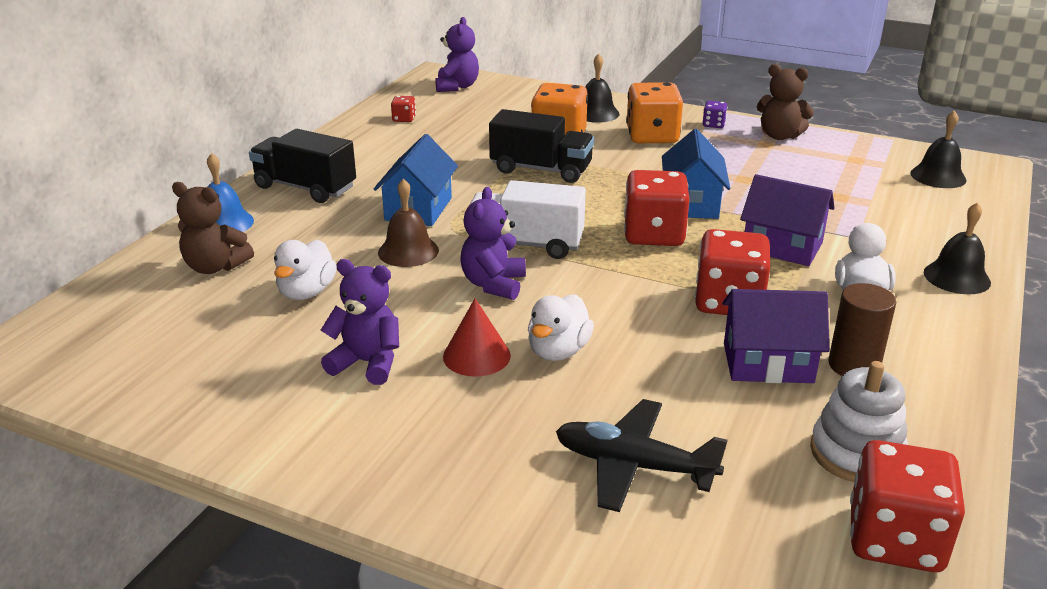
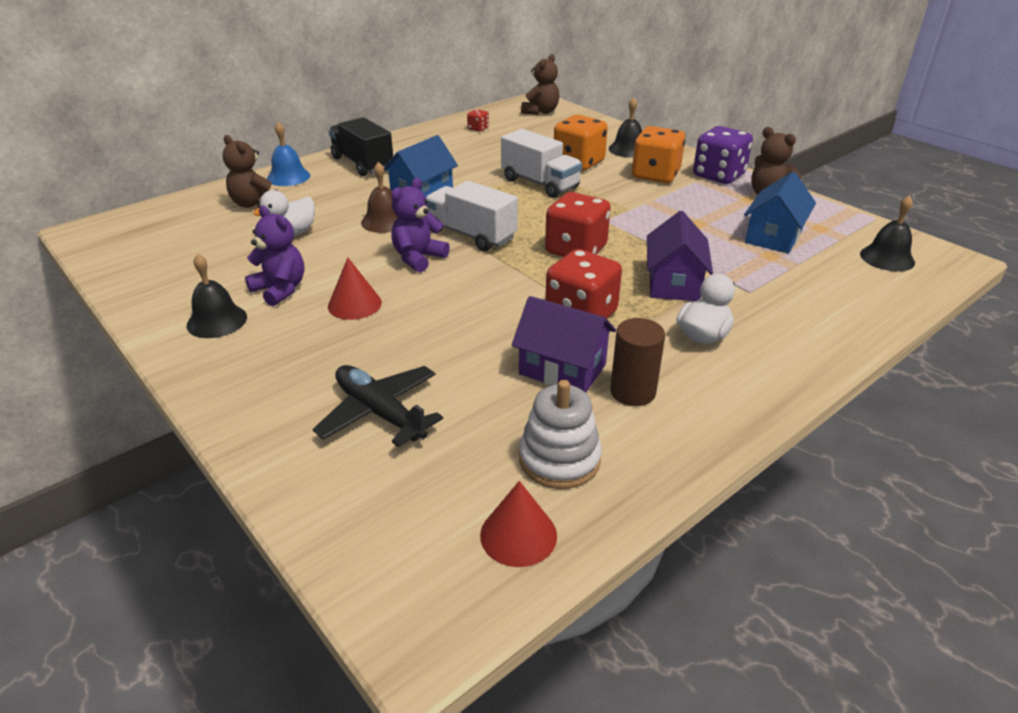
camera: 25 degrees right, 5 degrees up
purple teddy bear [435,17,479,92] -> brown teddy bear [521,54,559,115]
black truck [489,109,594,183] -> white truck [501,129,582,198]
white duck [528,294,594,361] -> none
blue house [662,129,730,219] -> blue house moved to [744,172,816,253]
purple dice [703,101,727,128] -> purple dice [693,126,753,184], size x2.22
purple house [740,174,835,266] -> purple house turned 45 degrees clockwise [647,211,713,301]
red dice [850,440,965,572] -> red cone [480,481,557,567]
black bell [924,202,991,294] -> black bell moved to [187,254,247,338]

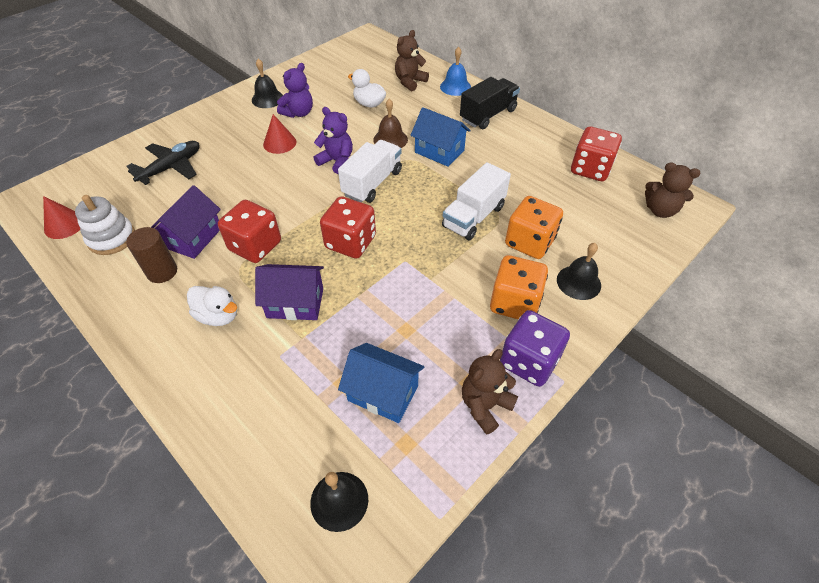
camera: 85 degrees right, 15 degrees up
red dice [467,109,489,132] -> red dice [571,127,622,181], size x2.22

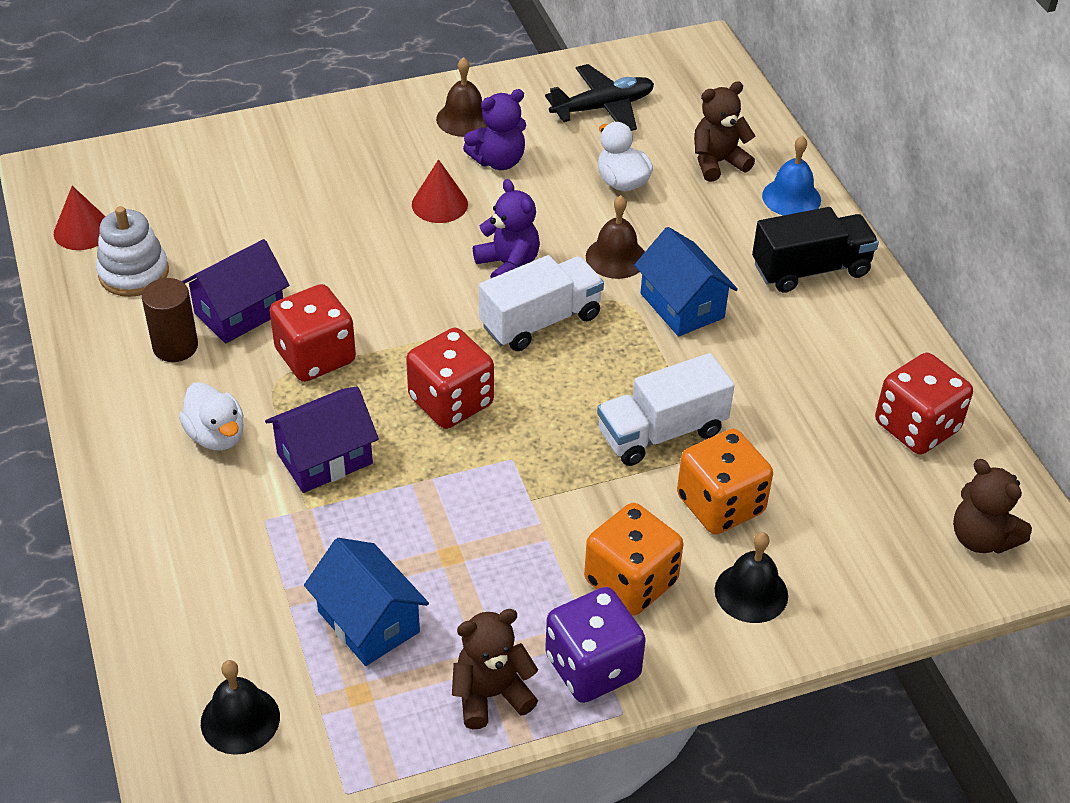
camera: 25 degrees right, 5 degrees down
black plane [127,141,200,185] -> black plane moved to [545,64,654,131]
black bell [252,59,283,108] -> brown bell [436,57,487,137]
purple house [255,264,324,320] -> purple house turned 60 degrees counterclockwise [265,386,379,493]

